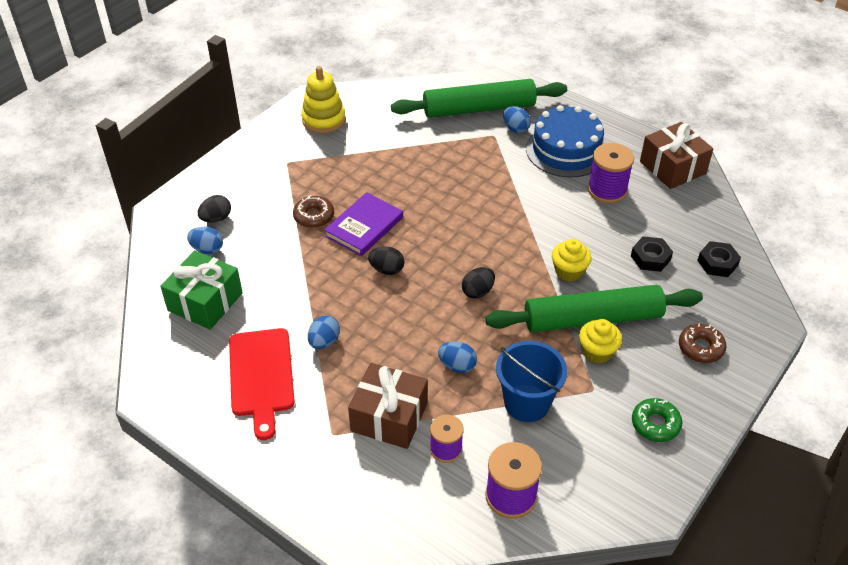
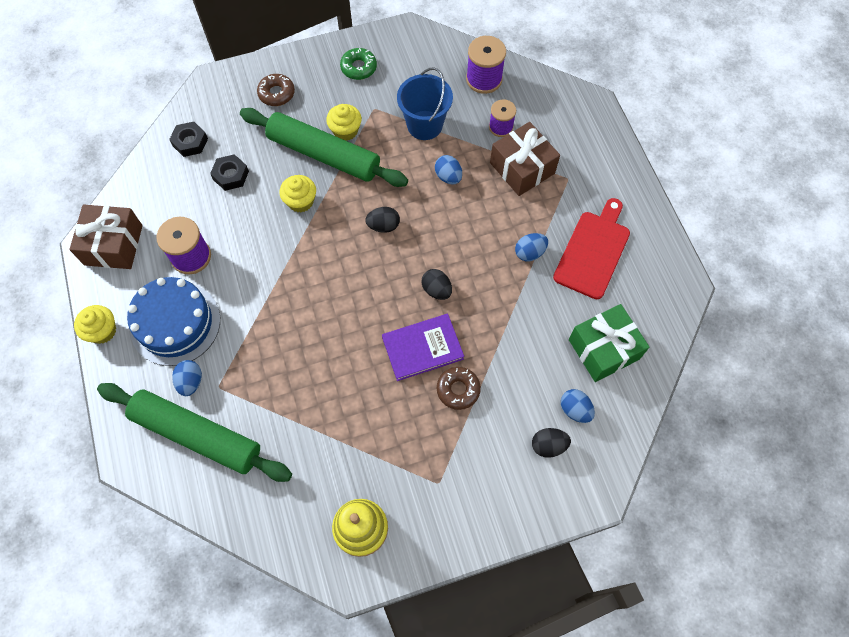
camera: 145 degrees left, 20 degrees up
none -> yellow cupcake [74,305,116,344]

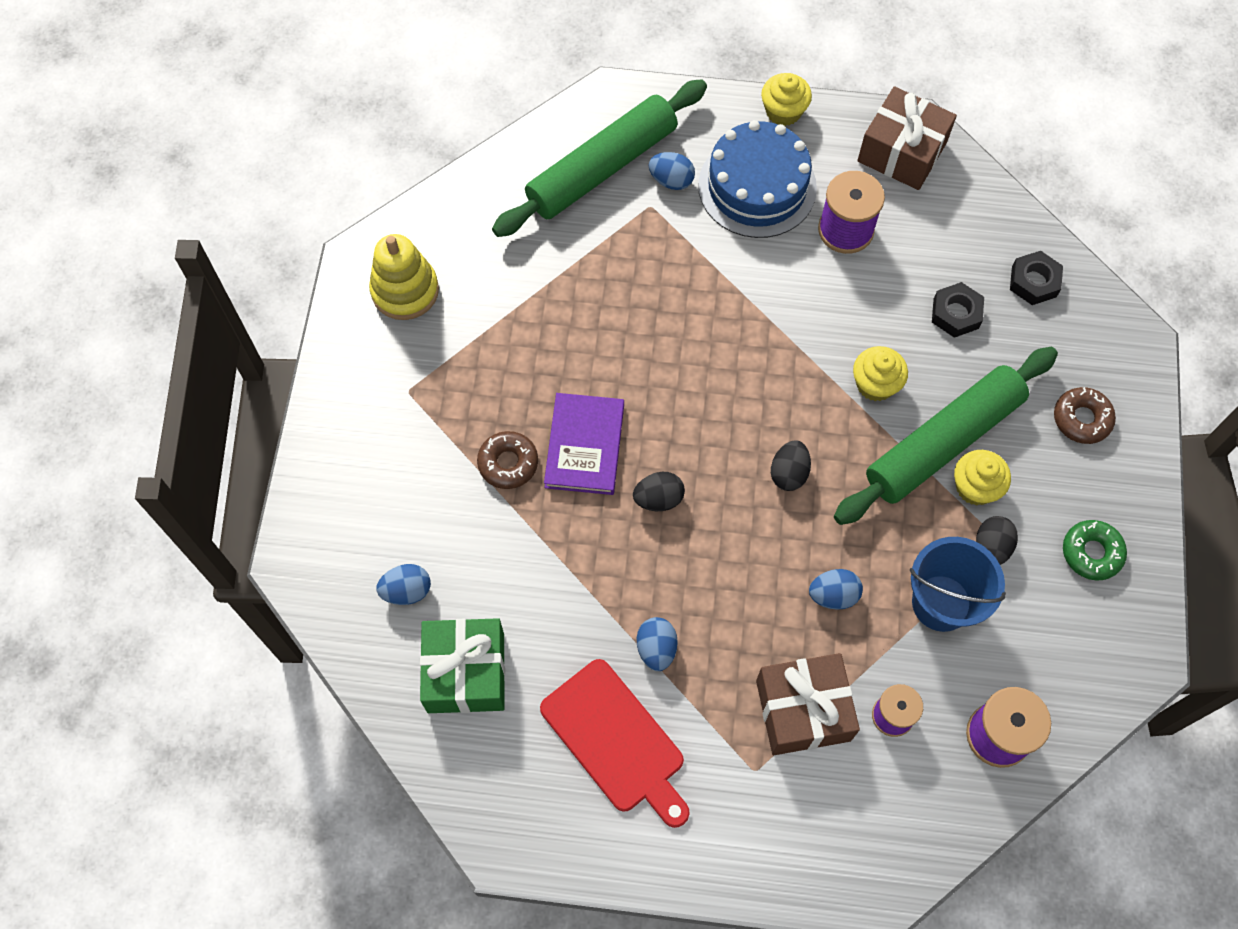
camera: 115 degrees right, 0 degrees up
black egg [532,428,571,458] -> black egg moved to [976,516,1018,565]

